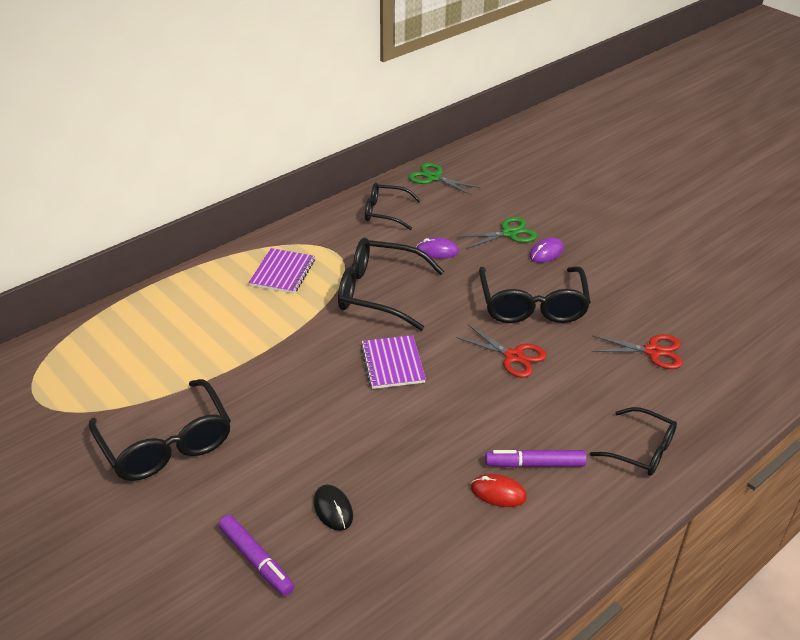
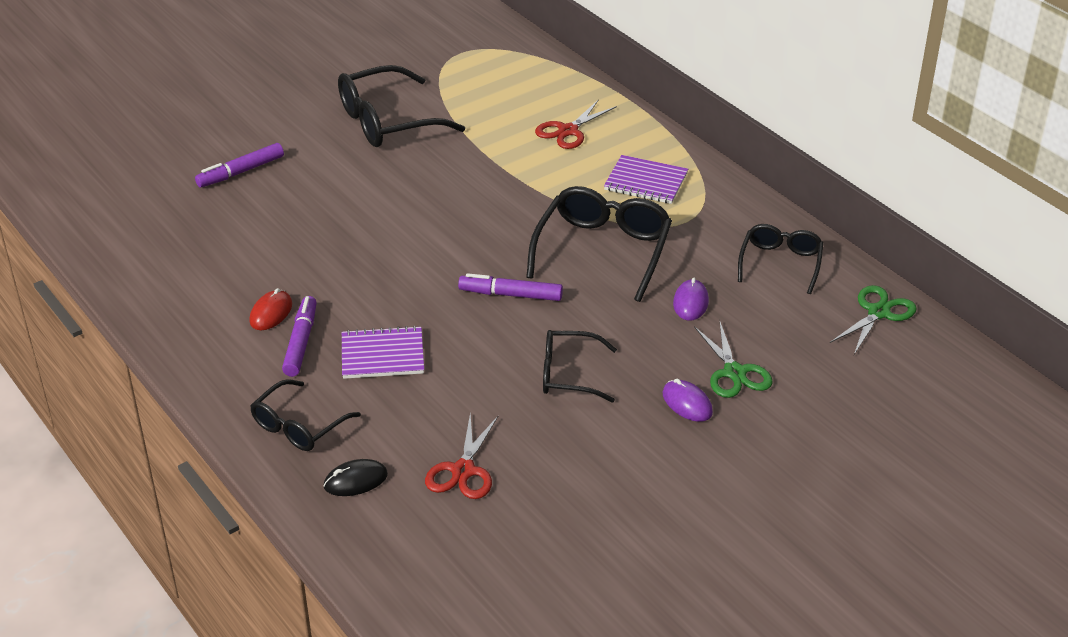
camera: 95 degrees right, 0 degrees up
black mouse [313,485,353,531] -> black mouse moved to [323,459,388,496]
purple notebook [361,335,426,389] -> purple notebook moved to [342,326,424,379]
red scissors [456,325,547,378] -> red scissors moved to [535,99,617,149]
black glasses [479,267,591,323] -> black glasses [543,330,617,403], size x0.62
none -> purple marker [458,273,563,301]

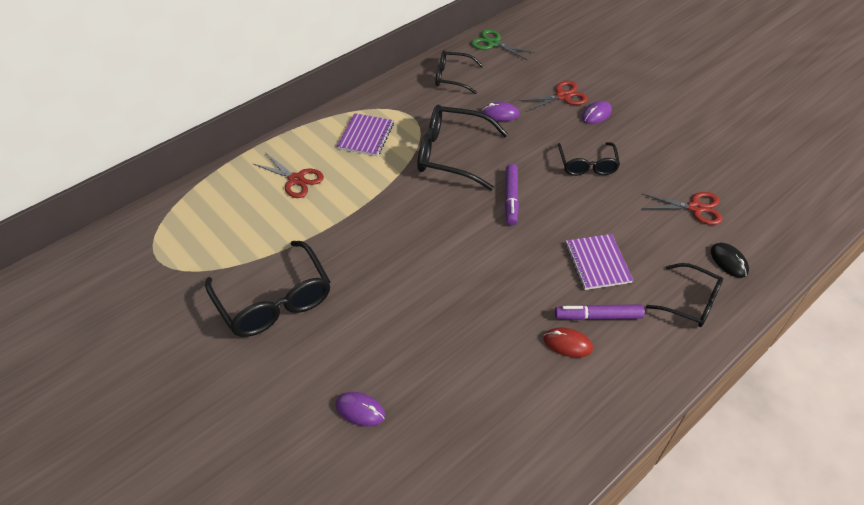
camera: 95 degrees left, 10 degrees up
purple marker [195,143,284,187] -> purple mouse [335,392,385,427]
green scissors [694,322,773,398] -> red scissors [518,81,588,112]

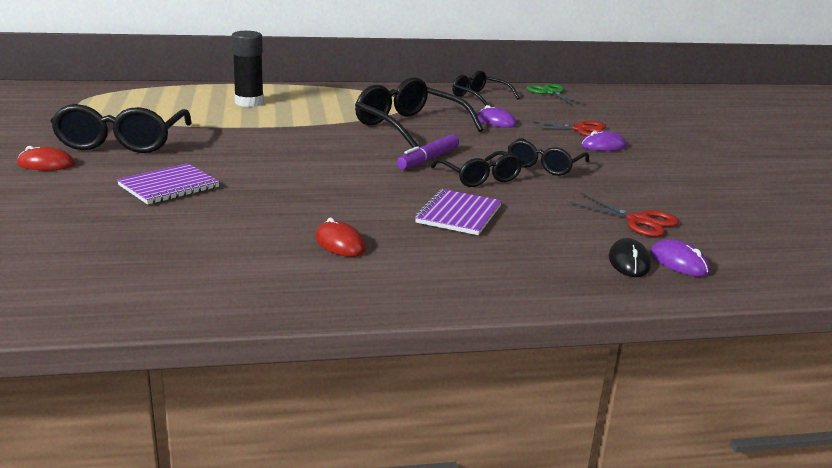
camera: 30 degrees right, 25 degrees down
red scissors [252,153,324,198] -> black glue stick [231,31,264,107]
purple mouse [335,392,385,427] -> purple mouse moved to [650,239,710,276]
purple notebook [337,113,394,156] -> purple notebook moved to [117,163,220,205]
purple marker [555,304,645,320] -> none
black glasses [646,263,723,327] -> black glasses moved to [431,151,522,187]
none -> red mouse [17,146,75,170]

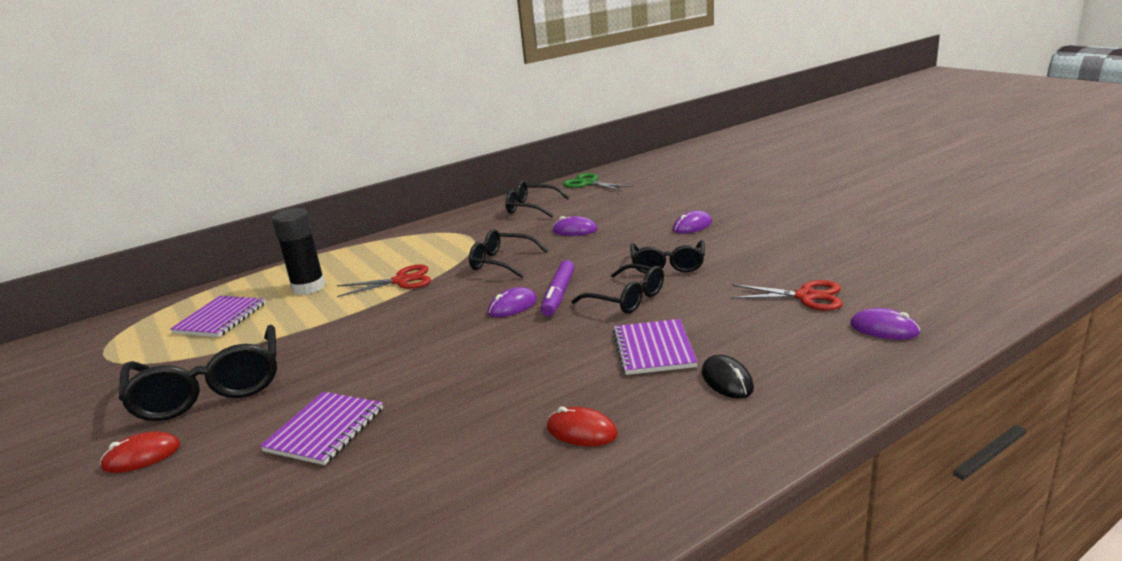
camera: 20 degrees left, 0 degrees up
black glasses [355,77,483,148] -> black glasses [469,229,548,278], size x0.62
red scissors [524,118,606,136] -> red scissors moved to [337,265,431,297]
black mouse [609,238,651,277] -> black mouse moved to [702,355,754,399]
none -> purple notebook [170,296,265,337]
none -> purple mouse [488,287,537,317]

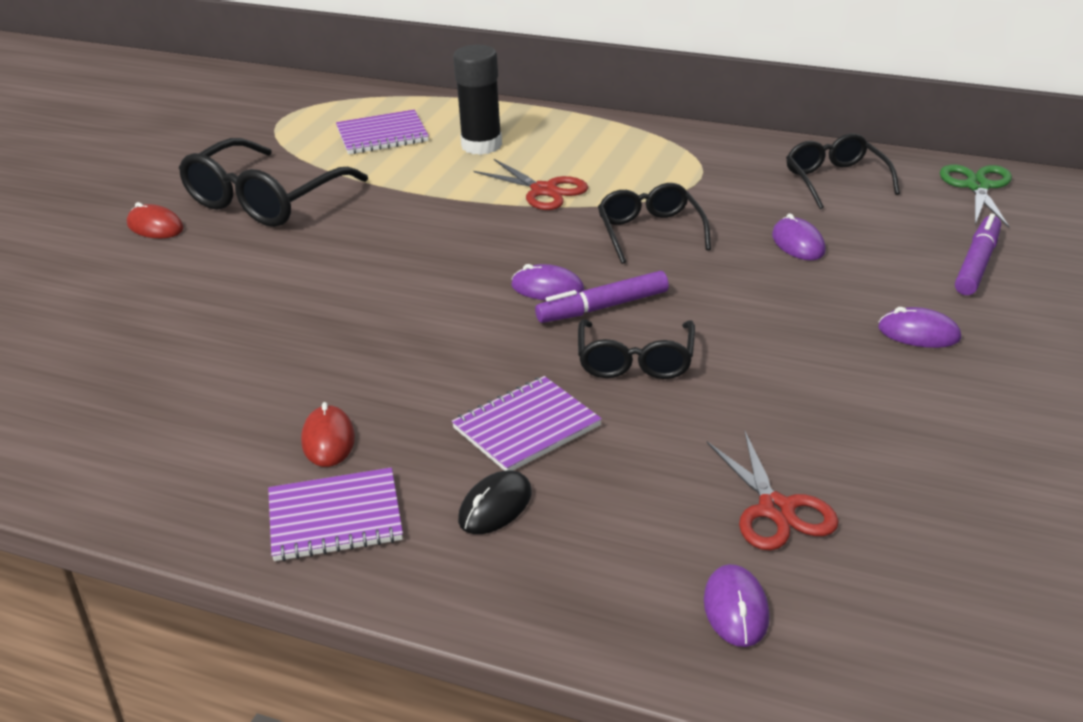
camera: 55 degrees right, 10 degrees up
purple notebook [260,392,383,465] -> purple notebook moved to [268,468,403,561]
black glasses [630,240,705,274] -> none
none -> purple marker [955,214,1001,295]

